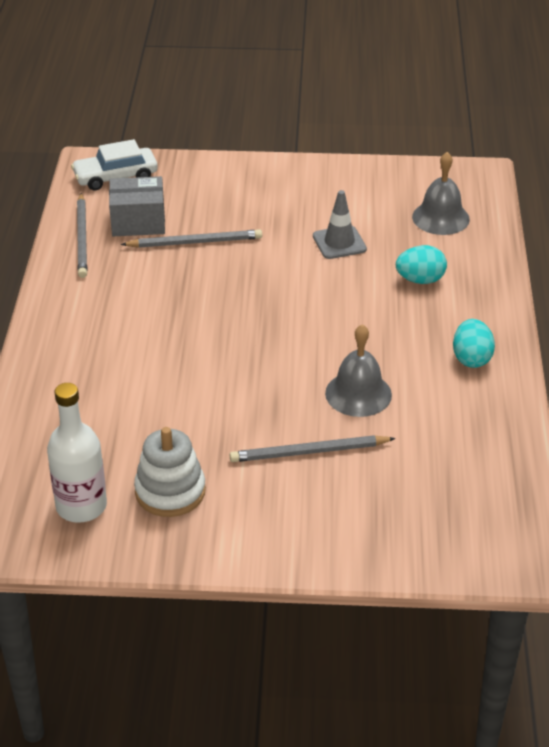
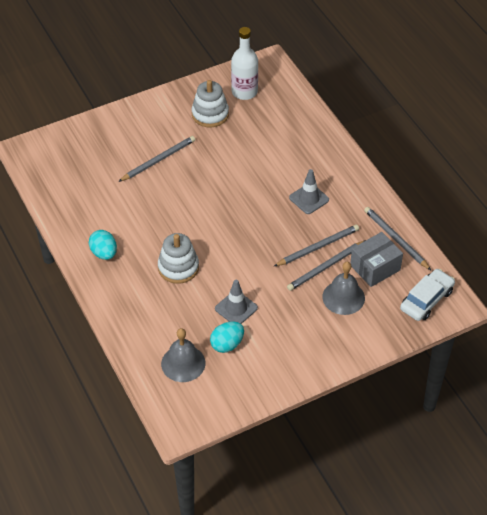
camera: 150 degrees right, 10 degrees up
grey bell [325,324,392,417] -> grey bell moved to [322,262,365,315]
turquoise egg [396,245,447,284] -> turquoise egg moved to [210,321,244,353]
none -> white stacking toy [158,233,199,284]
none -> grey pencil [274,225,359,266]
none -> grey traffic cone [289,169,329,214]

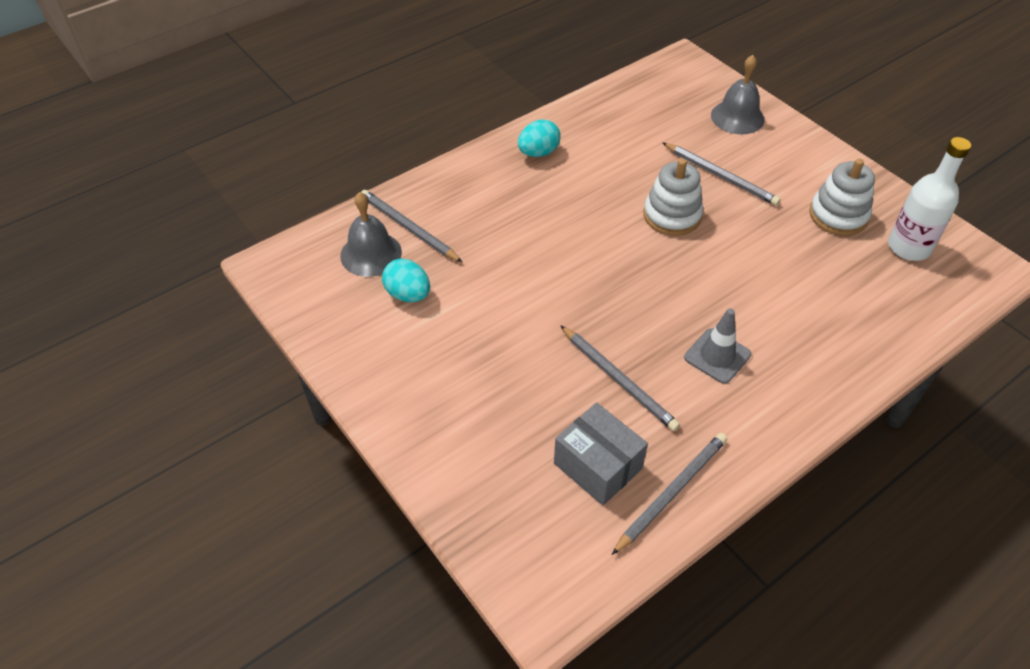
camera: 80 degrees right, 0 degrees up
white stacking toy [158,233,199,284] -> white stacking toy moved to [644,159,703,236]
grey traffic cone [215,280,258,324] -> none
grey pencil [287,240,366,291] -> grey pencil moved to [361,190,462,262]
grey bell [322,262,365,315] -> grey bell moved to [711,55,765,134]
white car [400,269,455,321] -> none

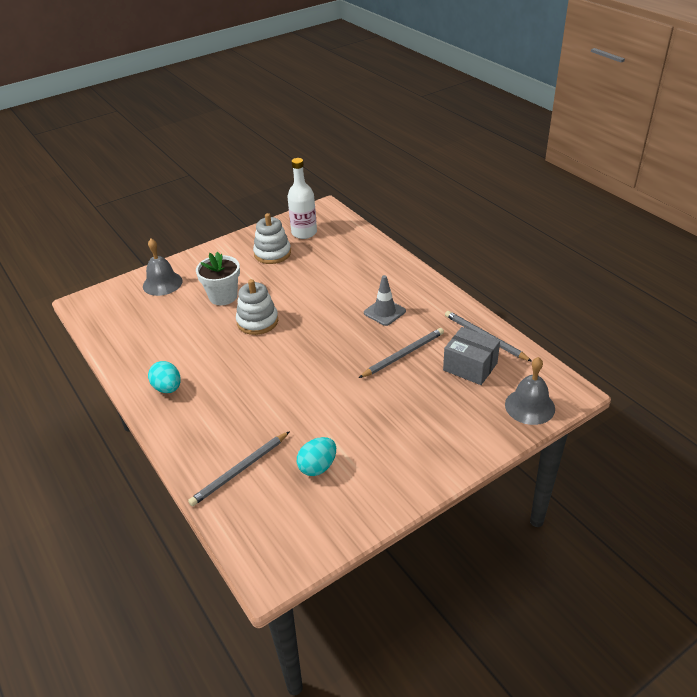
camera: 85 degrees left, 10 degrees down
grey bell [340,192,402,277] -> grey bell moved to [505,357,555,425]
grey box [554,403,648,506] -> grey box turned 75 degrees clockwise [443,327,500,385]
grey pencil [662,142,781,206] -> white flower pot [196,252,240,305]

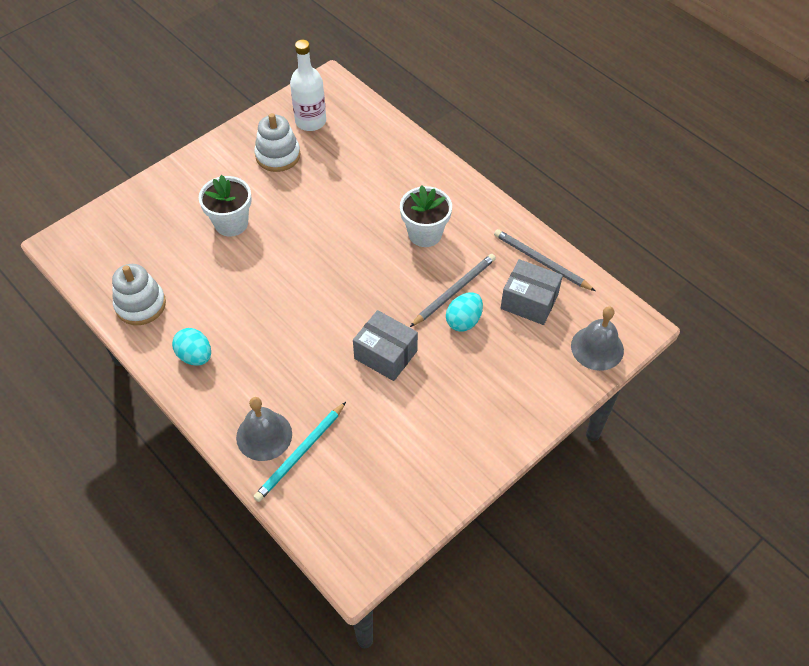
camera: 10 degrees left, 15 degrees up
grey bell [143,239,182,296] -> grey bell moved to [236,397,292,461]
grey pencil [188,431,290,506] -> turquoise pencil [253,402,346,502]
white stacking toy [236,279,278,335] -> white stacking toy moved to [112,264,166,325]
turquoise egg [297,437,336,476] -> turquoise egg moved to [446,292,483,332]
grey traffic cone [364,275,406,326] -> white flower pot [400,185,452,247]
none -> grey box [353,310,418,381]

